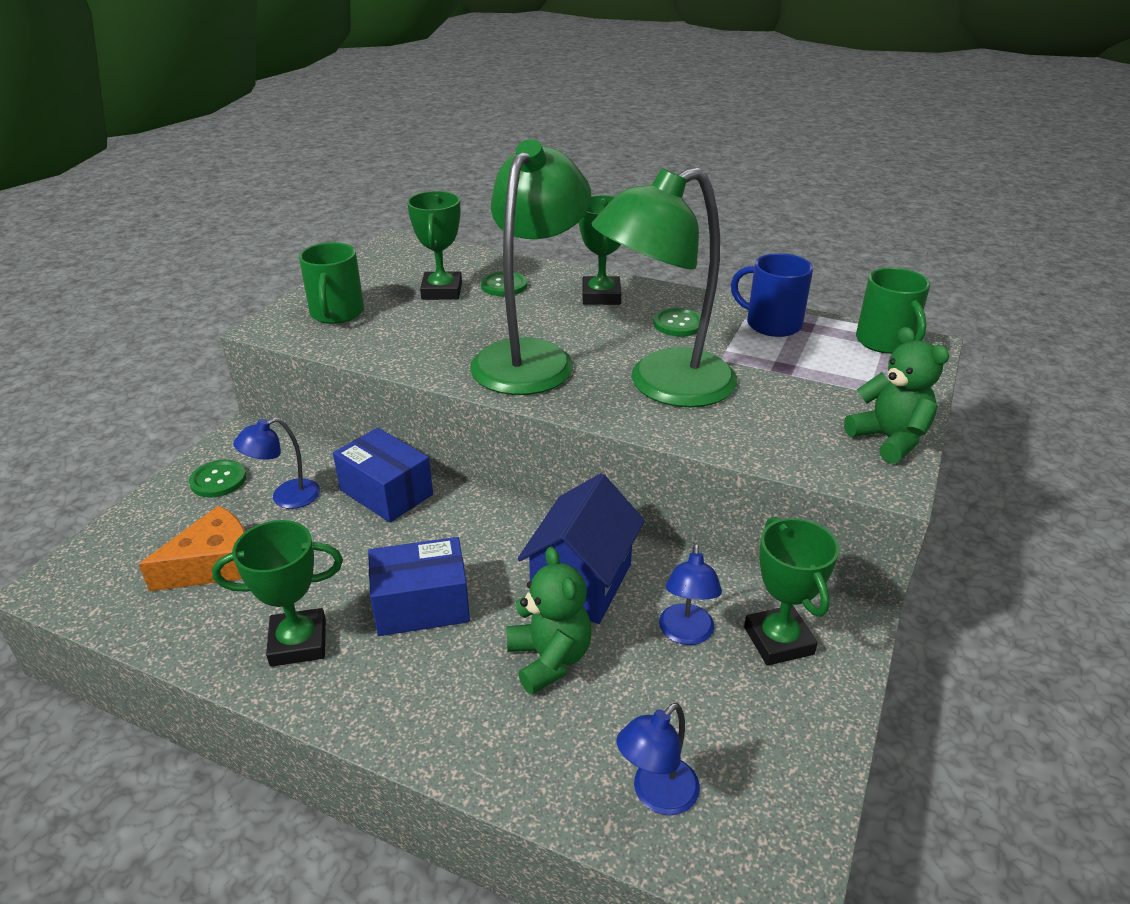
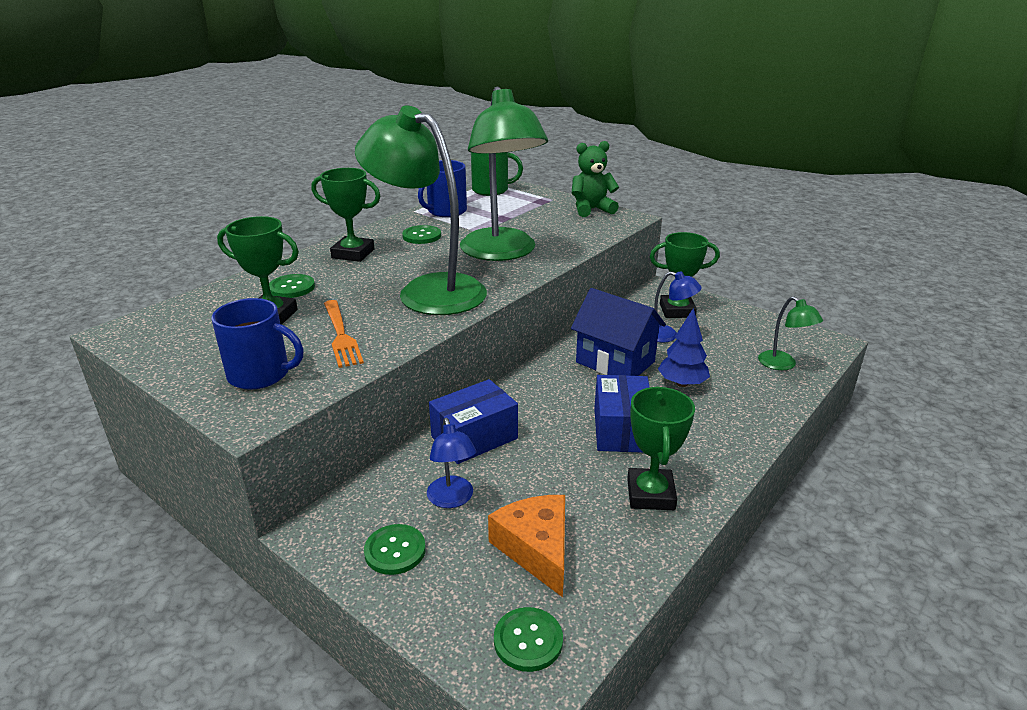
camera: 75 degrees left, 5 degrees down
green mug [299,242,364,324] -> blue mug [212,298,304,390]
green teddy bear [506,547,592,694] -> blue tree [658,308,710,387]
blue lamp [616,703,700,815] -> green lamp [758,296,823,370]
none -> orange fork [324,300,364,368]
none -> green button [494,607,563,672]

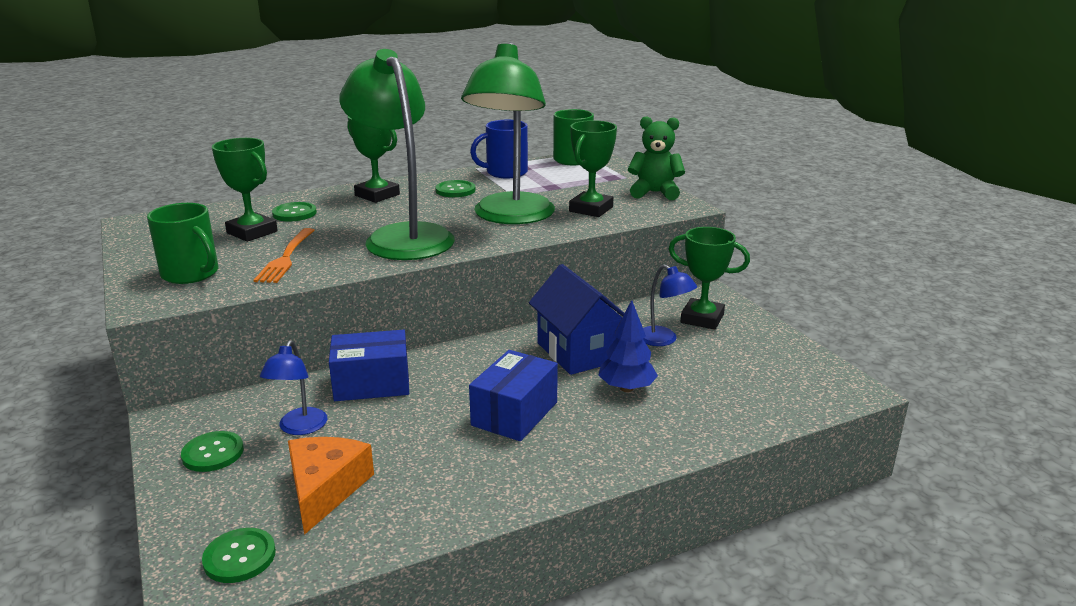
camera: 25 degrees right, 5 degrees down
blue mug [212,298,304,390] -> green mug [147,203,218,284]
green trophy [627,386,695,510] -> green trophy moved to [569,120,617,217]
green lamp [758,296,823,370] -> none

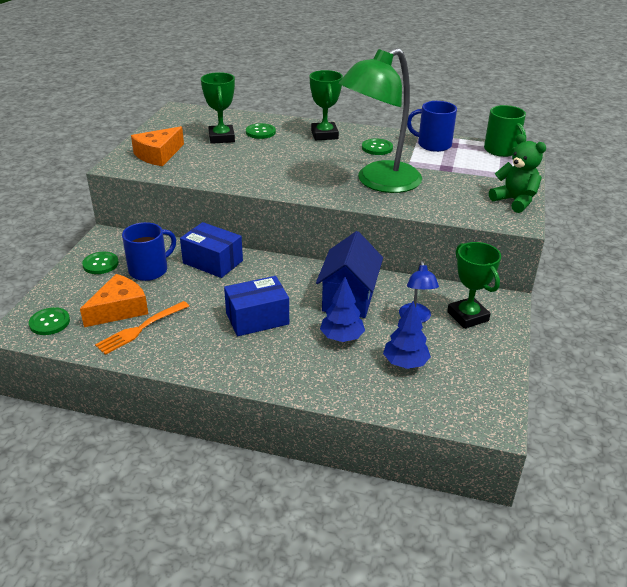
camera: 40 degrees right, 10 degrees up
green mug [147,203,218,284] -> orange cheese [131,126,184,166]
orange fork [253,228,315,283] -> orange fork moved to [95,301,189,355]
blue lamp [260,340,327,435] -> blue mug [122,222,176,281]
green lamp [339,49,455,260] -> none
green trophy [569,120,617,217] -> none
none -> blue tree [383,301,431,369]

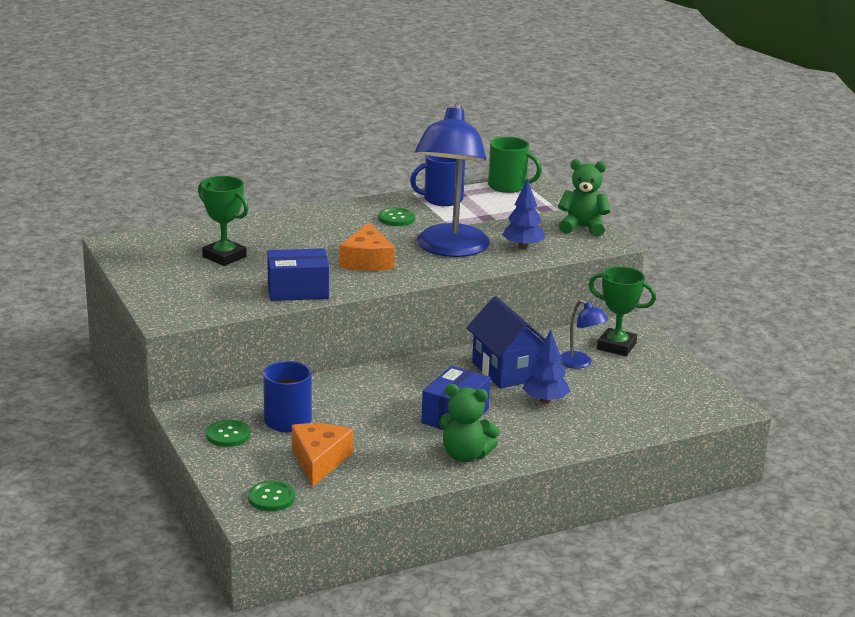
camera: 40 degrees left, 10 degrees down
orange fork [95,301,189,355] -> none
orange cheese [131,126,184,166] -> orange cheese moved to [340,222,395,271]
blue box [180,222,243,278] -> blue box moved to [267,248,329,301]
green button [246,123,276,139] -> none
green trophy [309,70,343,140] -> none
green lamp [339,48,422,193] -> blue lamp [415,102,490,257]
blue tree [383,301,431,369] -> blue tree moved to [502,179,546,249]
none -> green teddy bear [439,384,500,462]

